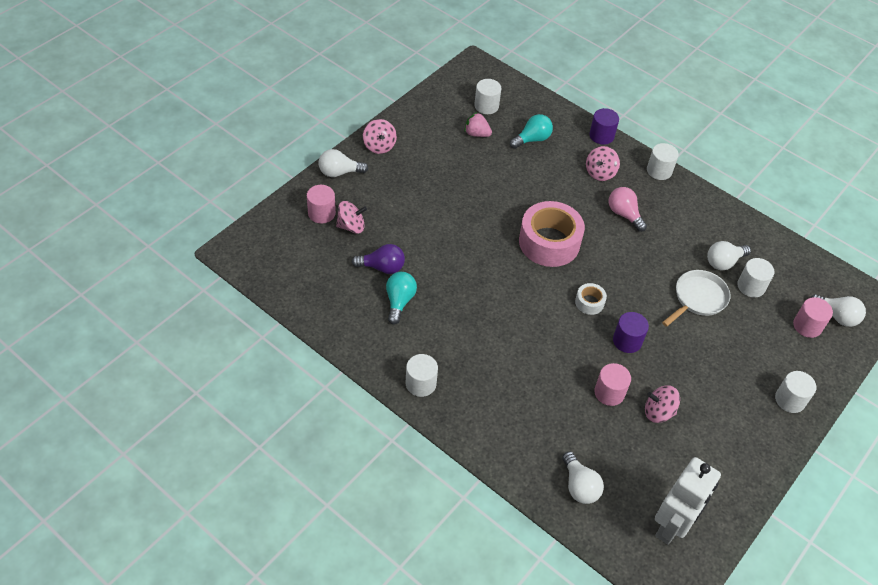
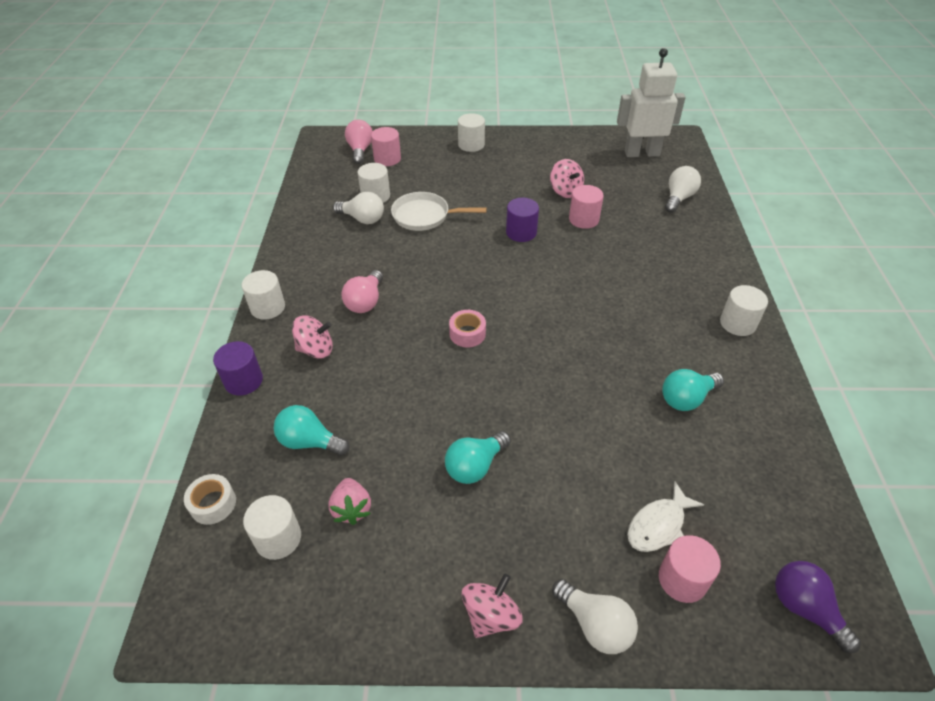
camera: 125 degrees left, 5 degrees down
pink spinning top [336,201,367,234] -> white fish [627,481,704,552]
purple light bulb [352,244,405,274] -> purple light bulb moved to [775,561,861,653]
pink tape [519,201,585,267] -> pink tape [449,310,486,348], size x0.46
white tape [575,283,607,315] -> white tape moved to [184,474,236,525]
white light bulb [810,294,866,327] -> pink light bulb [345,120,373,164]
none -> turquoise light bulb [445,431,511,484]

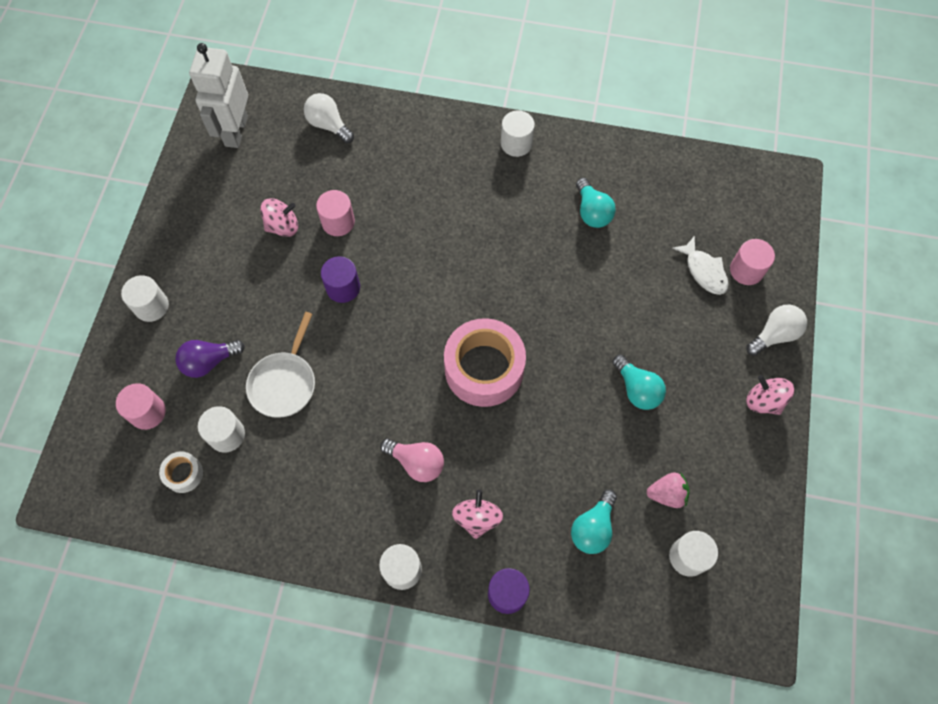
camera: 80 degrees left, 20 degrees up
white tape [184,474,236,525] -> white tape moved to [159,451,203,493]
white light bulb [333,192,384,224] -> none
pink light bulb [345,120,373,164] -> none
pink tape [449,310,486,348] -> pink tape [444,318,526,407], size x2.19
purple light bulb [775,561,861,653] -> purple light bulb moved to [175,340,245,378]

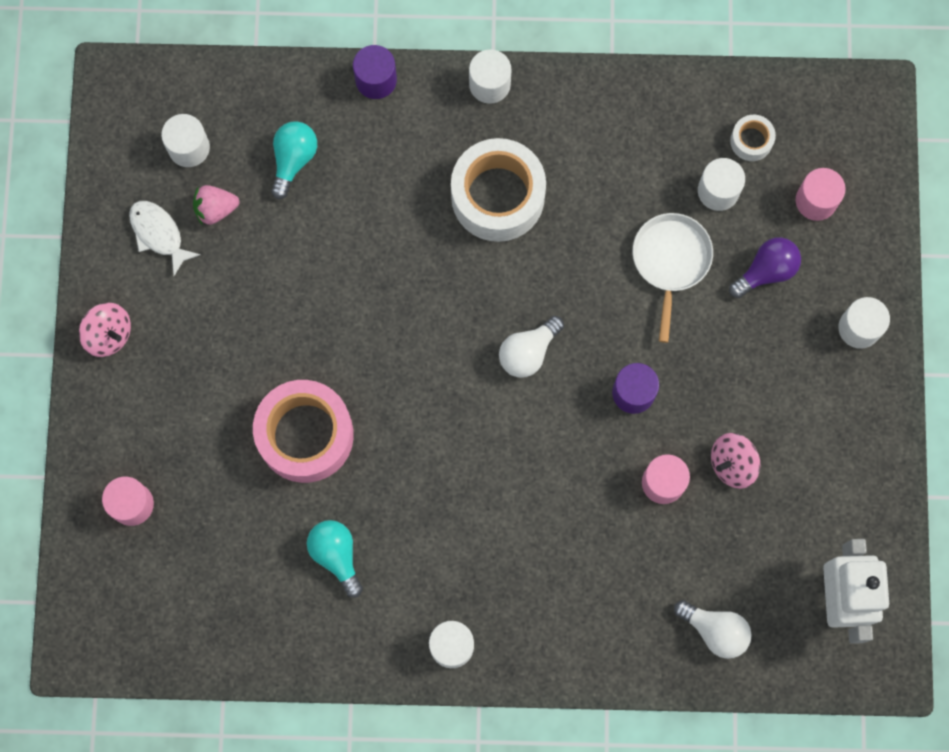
camera: 170 degrees right, 10 degrees up
pink light bulb [380,439,444,482] -> white tape [451,138,546,242]
pink tape [444,318,526,407] -> pink tape moved to [253,380,354,483]
pink spinning top [452,490,503,539] -> none
turquoise light bulb [612,354,666,410] -> none
white fish [672,235,729,295] -> white fish moved to [129,201,200,276]
white light bulb [746,305,807,356] -> white light bulb moved to [499,316,564,378]

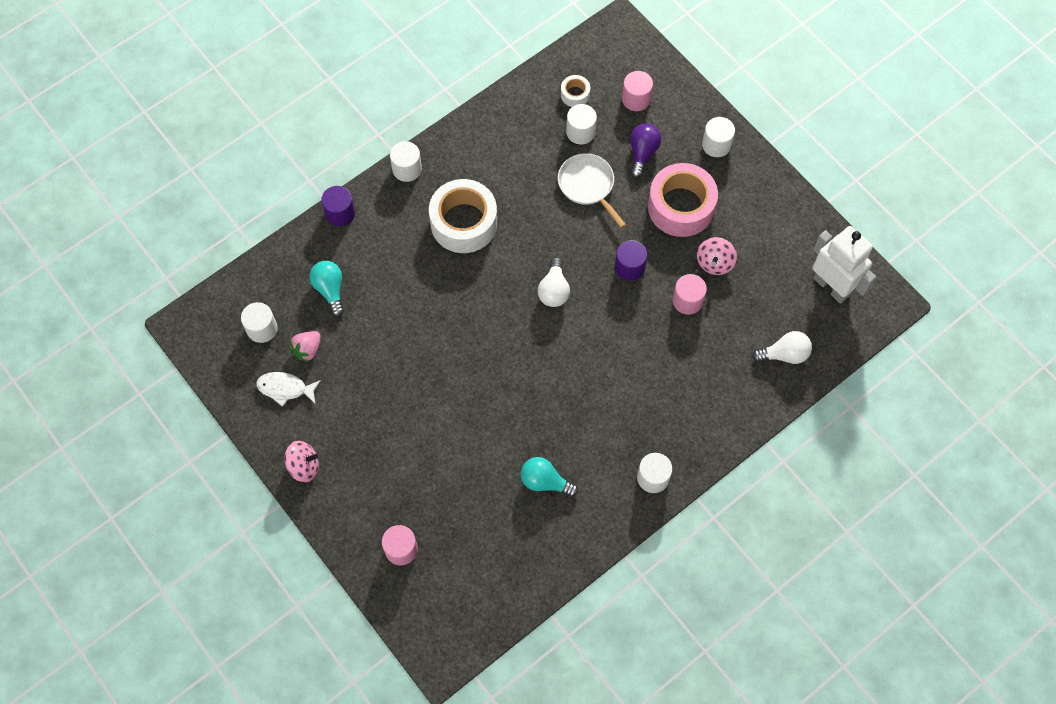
camera: 40 degrees left, 10 degrees down
pink tape [253,380,354,483] -> pink tape moved to [648,163,718,237]

